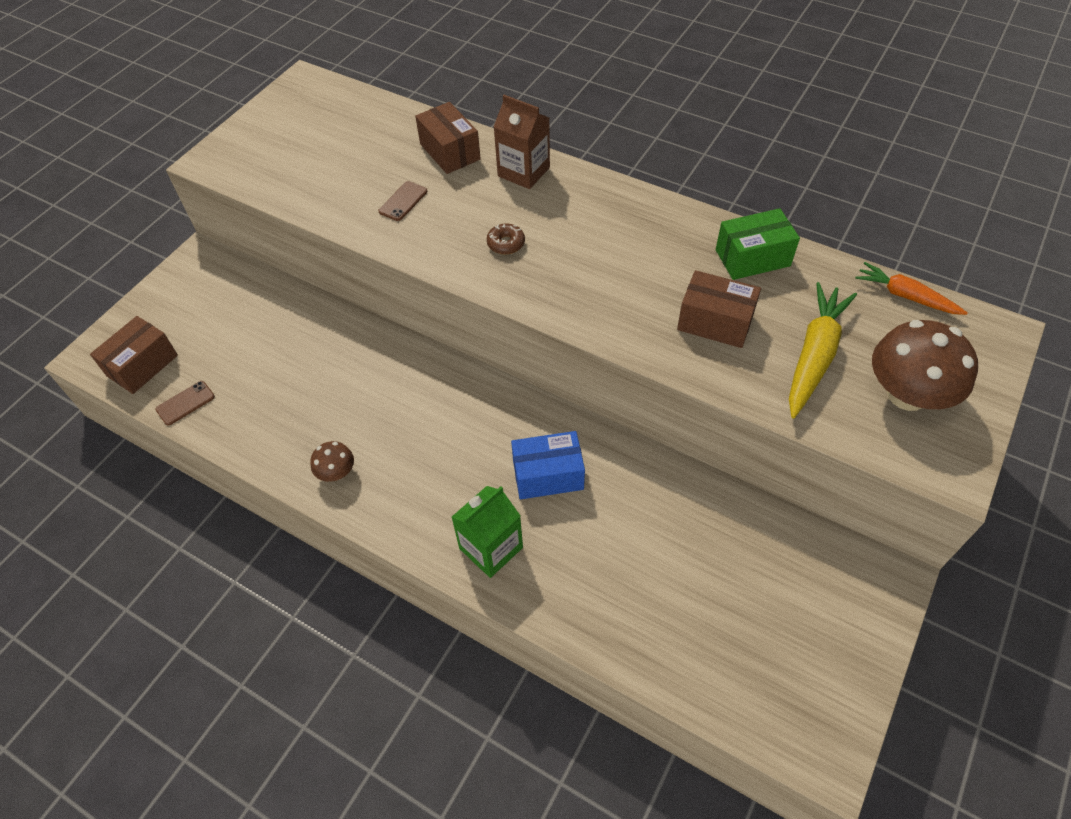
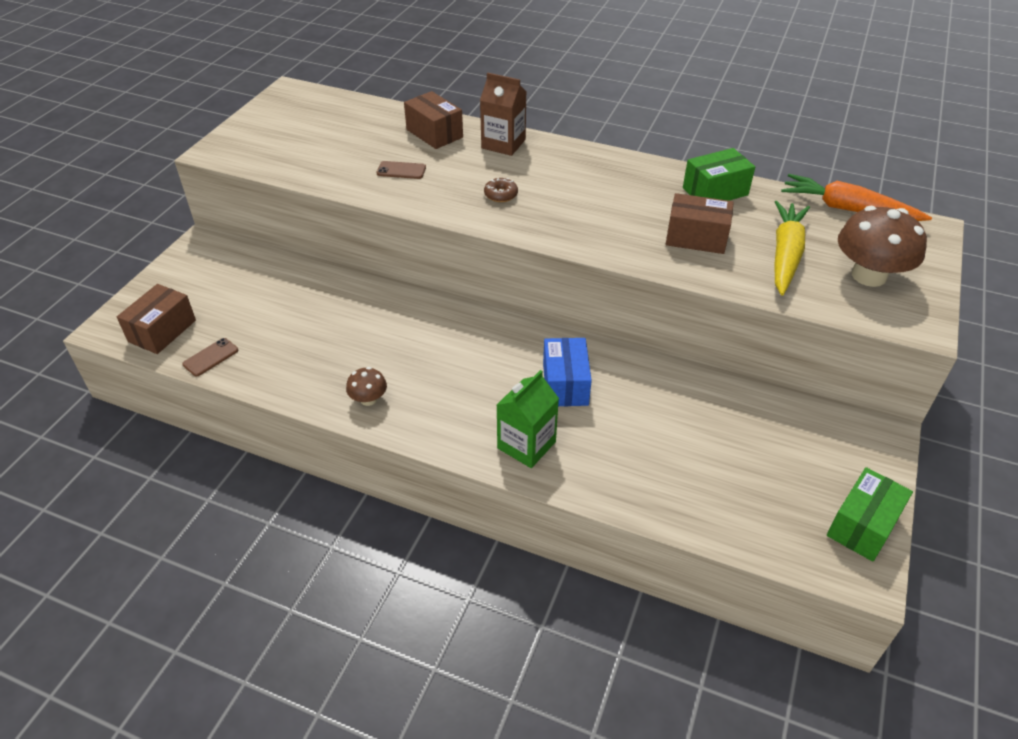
camera: 10 degrees left, 10 degrees down
brown phone [378,181,427,221] -> brown phone turned 75 degrees clockwise [377,161,426,179]
blue box [511,431,585,499] -> blue box turned 75 degrees counterclockwise [543,338,592,406]
orange carrot [855,262,968,315] -> orange carrot [781,174,932,221], size x1.54
none -> green box [827,467,913,562]

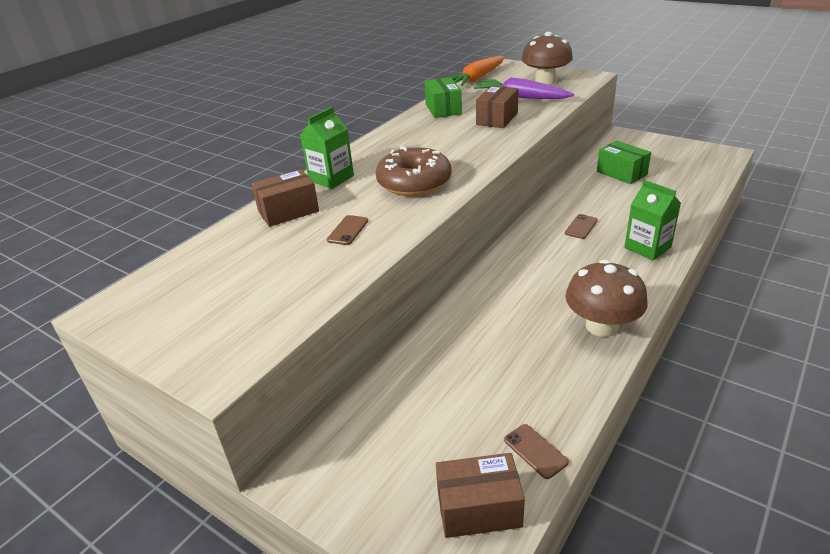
camera: 75 degrees left, 10 degrees down
brown box [117,284,196,354] -> brown box turned 45 degrees counterclockwise [436,453,525,538]
brown mushroom [346,367,387,406] -> brown mushroom [565,260,648,337], size x2.01
brown carton [480,73,526,156] -> green carton [300,107,354,189]
brown donut [484,178,518,202] -> brown donut [376,146,452,196], size x2.41
blue box [543,338,592,406] -> brown phone [565,214,598,239]
yellow carrot [774,201,810,296] -> purple carrot [474,77,574,99]
green box [827,467,913,562] -> green box moved to [597,141,651,184]

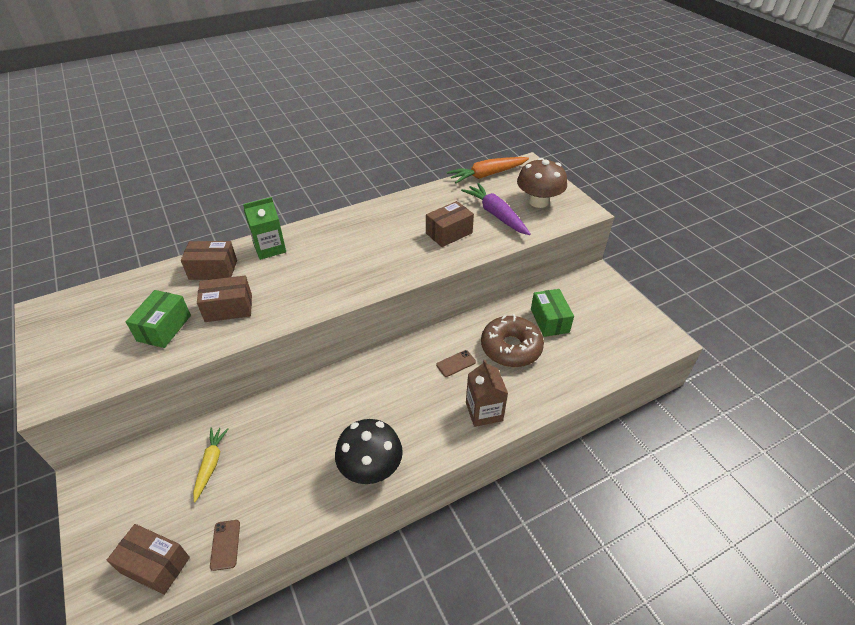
camera: 25 degrees right, 10 degrees up
brown phone [327,215,368,245] -> brown box [197,276,252,322]
brown donut [376,146,452,196] -> brown donut moved to [481,314,544,367]
green box [424,77,462,118] -> green box moved to [126,290,191,348]
brown mushroom [565,260,648,337] -> black mushroom [335,419,403,484]
green carton [624,180,681,260] -> brown carton [466,359,508,427]
none -> yellow carrot [193,428,229,502]

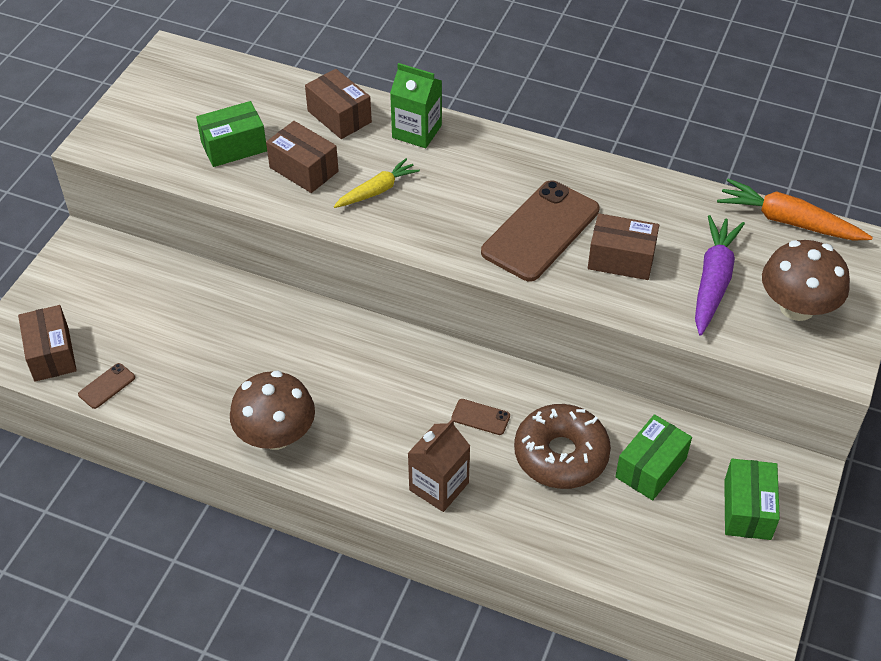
camera: 50 degrees right, 5 degrees up
yellow carrot [193,428,229,502] -> yellow carrot moved to [334,158,420,208]
black mushroom [335,419,403,484] -> brown mushroom [230,371,315,450]
none -> brown phone [481,180,599,281]
none -> green box [724,459,780,540]

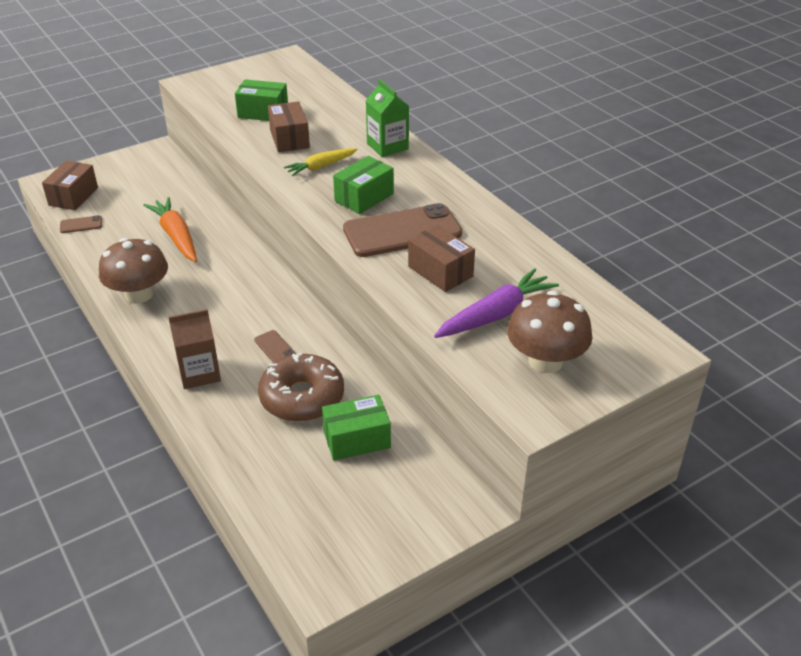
camera: 35 degrees right, 10 degrees down
brown box [305,69,372,139] -> none
yellow carrot [334,158,420,208] -> yellow carrot turned 150 degrees clockwise [284,148,358,176]
orange carrot [717,179,873,241] -> orange carrot moved to [143,197,197,262]
green box [724,459,780,540] -> green box moved to [333,156,394,214]

